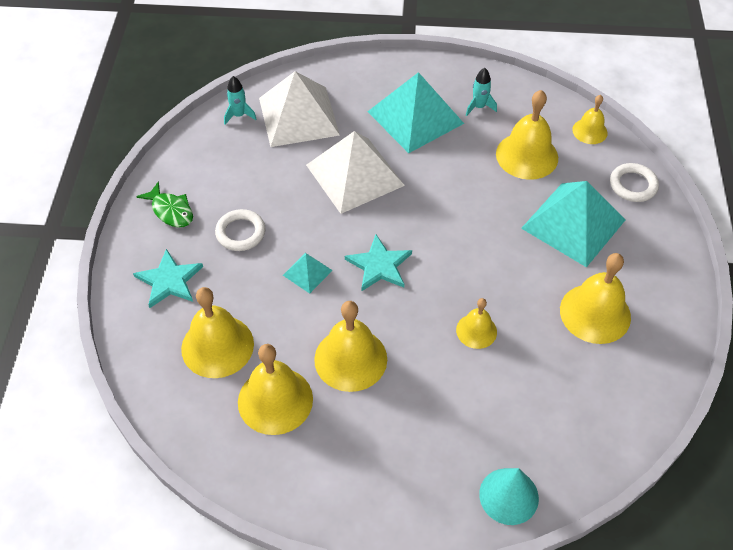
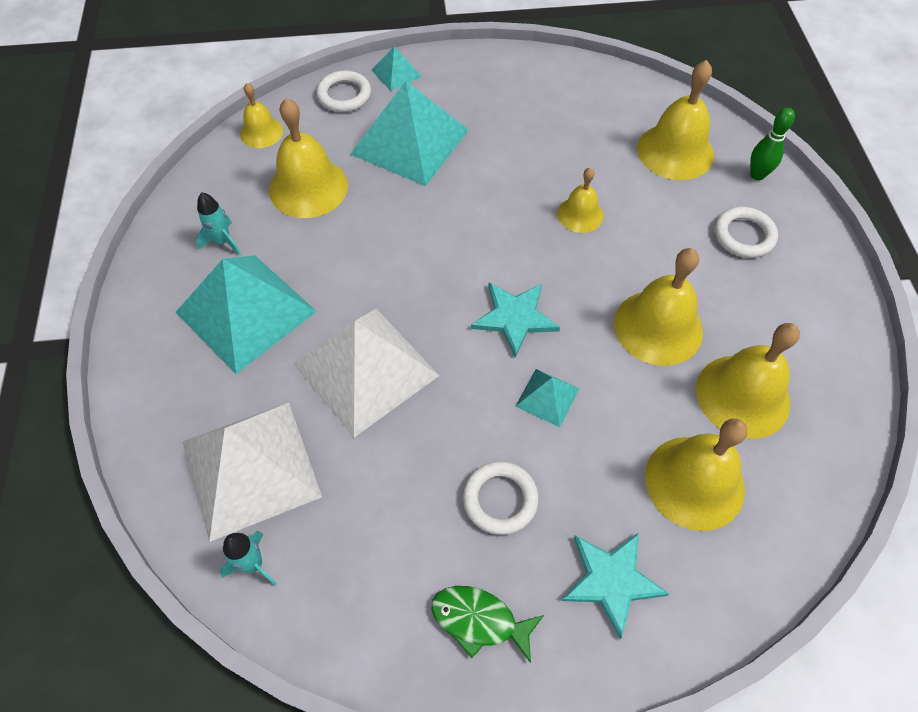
camera: 100 degrees left, 5 degrees up
green fish [136,181,193,228] -> green fish turned 105 degrees counterclockwise [431,586,544,663]
turquoise cone [479,468,539,525] -> green bowling pin [750,108,795,180]
yellow bell [560,253,631,344] -> yellow bell moved to [637,60,714,180]
none -> turquoise pyramid [372,46,422,91]
none -> white ring [715,207,778,258]

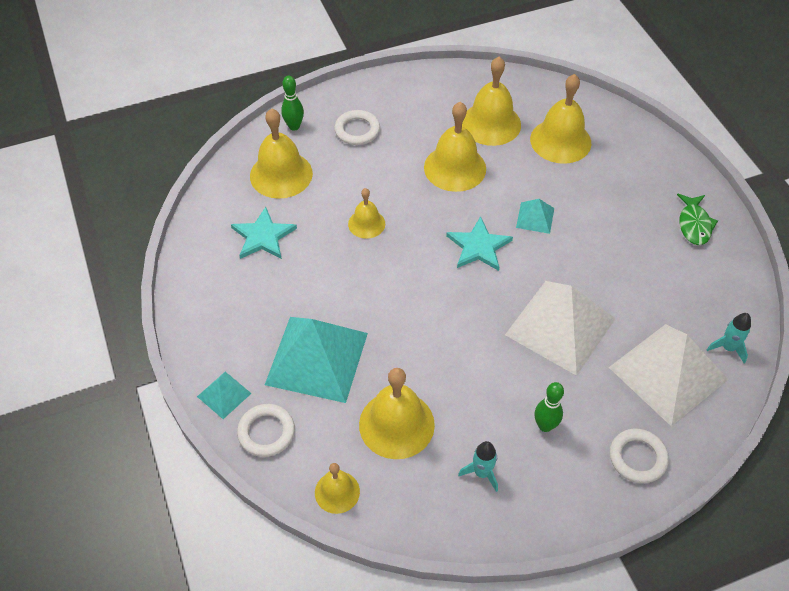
camera: 105 degrees left, 5 degrees down
turquoise pyramid [175,255,317,374] -> green bowling pin [534,382,564,432]
white ring [463,461,539,535] -> white ring moved to [610,429,669,483]
turquoise star [561,532,669,639] -> turquoise star moved to [231,207,297,259]

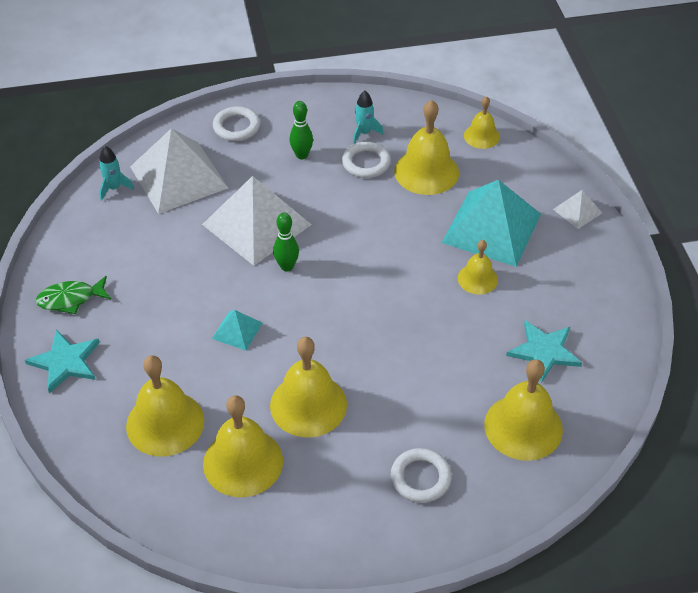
camera: 170 degrees left, 5 degrees down
turquoise pyramid [197,372,252,419] -> white pyramid [553,190,602,229]
white ring [237,404,295,457] -> white ring moved to [342,141,391,178]
green bowling pin [281,76,304,131] -> green bowling pin moved to [273,213,299,272]
yellow bell [348,188,385,239] -> yellow bell moved to [458,240,498,295]
turquoise star [446,216,513,271] -> turquoise star moved to [25,330,100,393]
green fish [677,193,718,245] -> green fish turned 120 degrees counterclockwise [36,276,111,314]

